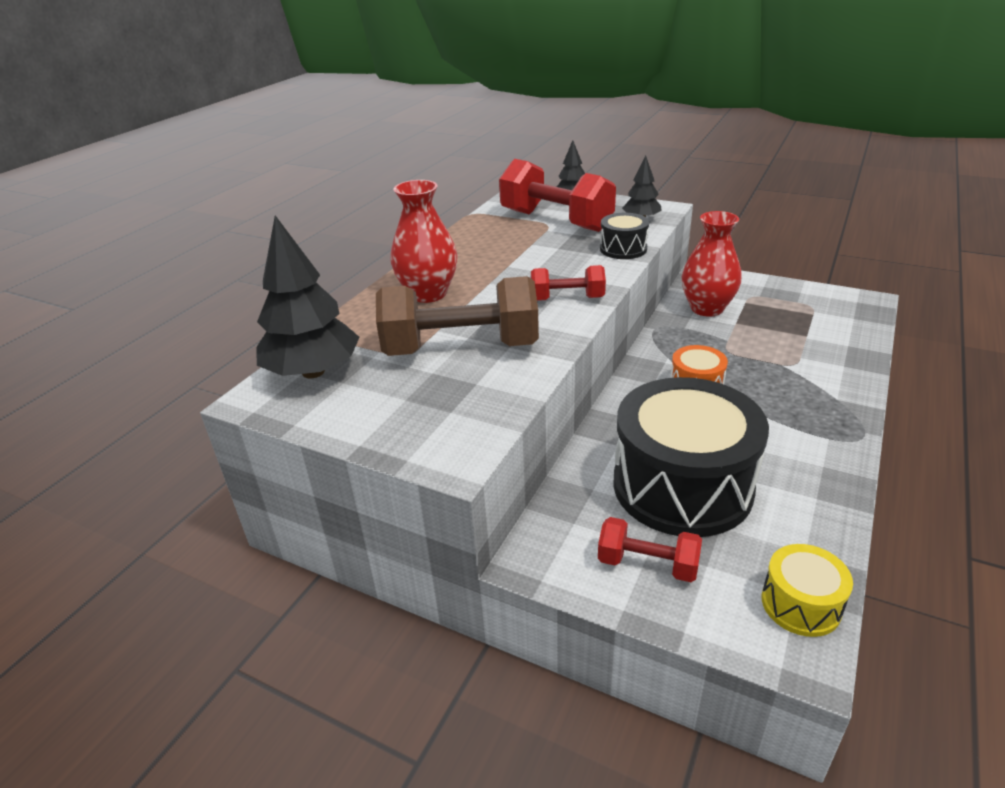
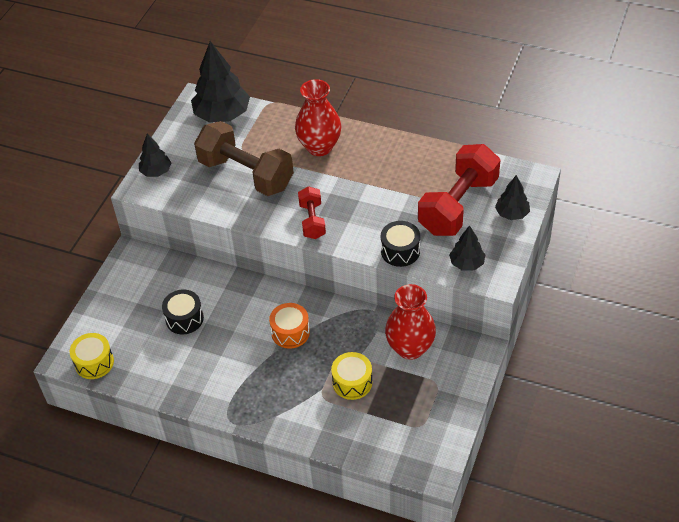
camera: 85 degrees right, 15 degrees up
brown dumbbell [376,276,539,356] -> brown dumbbell turned 45 degrees counterclockwise [194,121,294,196]
red dumbbell [598,517,702,582] -> none
black drum [614,377,769,537] -> black drum [162,290,204,334], size x0.46
none -> black tree [139,134,171,177]
none -> yellow drum [331,352,372,400]

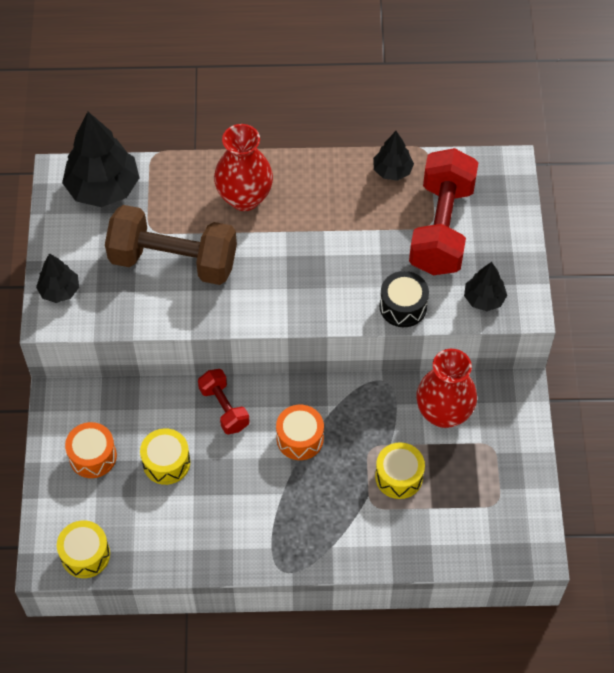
camera: 25 degrees left, 10 degrees up
black drum [162,290,204,334] -> yellow drum [140,428,190,485]
red dumbbell [298,186,326,239] -> red dumbbell moved to [198,369,250,434]
black tree [495,175,530,220] -> black tree moved to [373,131,414,181]
none -> orange drum [65,422,117,478]

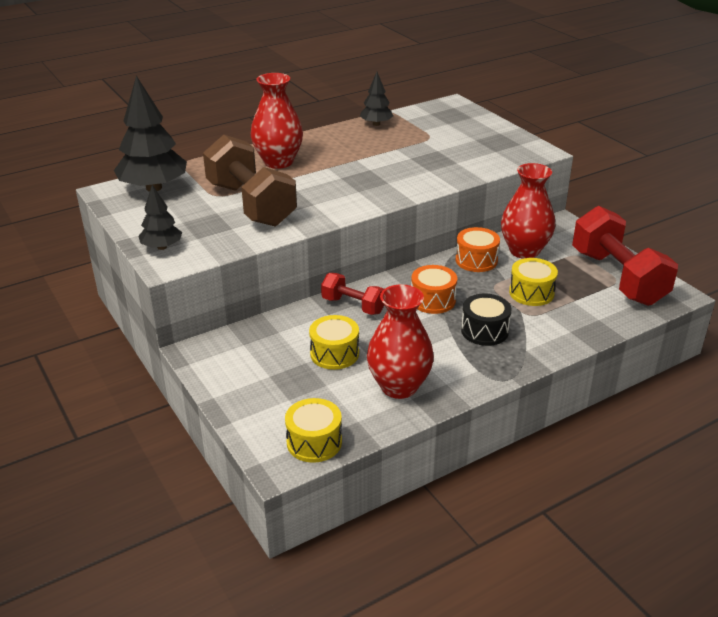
camera: 30 degrees left, 25 degrees down
orange drum [65,422,117,478] -> orange drum moved to [456,227,500,272]
brown dumbbell [105,205,237,285] -> brown dumbbell turned 75 degrees clockwise [203,135,297,227]
black drum [380,271,429,327] -> black drum moved to [461,294,512,346]
red dumbbell [409,148,479,275] -> red dumbbell moved to [572,206,678,306]
black tree [464,262,507,311] -> none
none -> red vase [367,284,434,399]

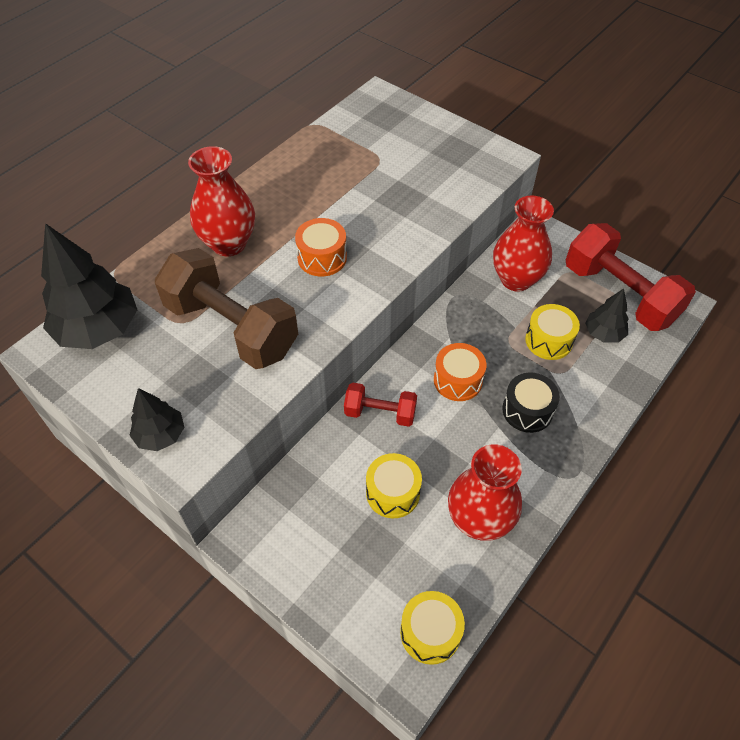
camera: 20 degrees left, 20 degrees up
black tree [360,72,393,126] -> black tree moved to [585,289,629,343]
orange drum [456,227,500,272] -> orange drum moved to [295,218,347,277]

